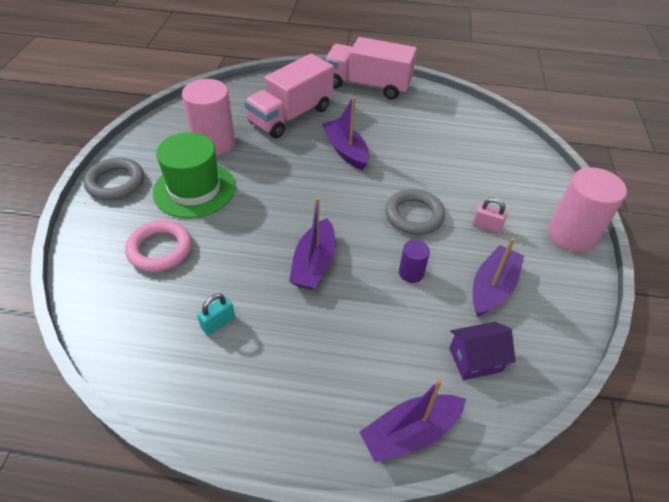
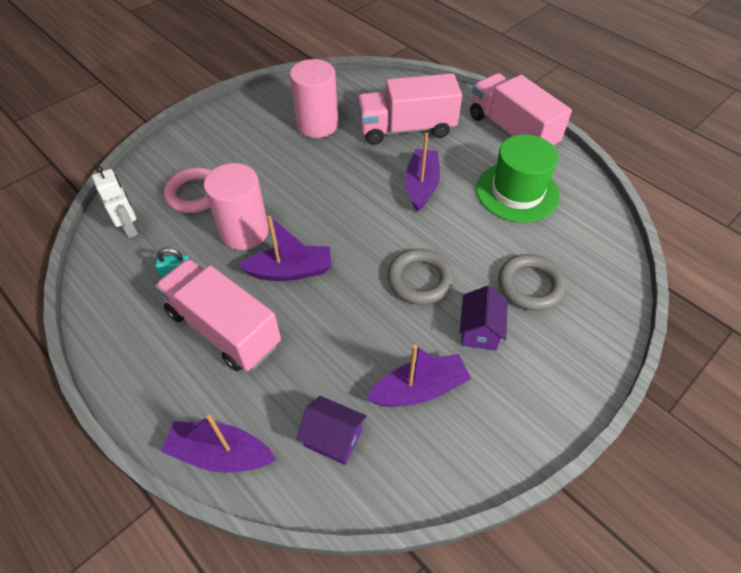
camera: 40 degrees right, 5 degrees up
grey ring [83,158,144,200] -> grey ring moved to [498,254,566,311]
green hat [153,132,236,218] -> green hat moved to [476,134,559,223]
purple boat [289,197,335,290] -> purple boat turned 150 degrees counterclockwise [238,215,332,281]
purple cylinder [399,240,430,283] -> none
pink padlock [473,198,507,233] -> purple house [460,286,508,351]
pink cylinder [548,167,627,253] -> pink cylinder moved to [204,163,269,250]
none -> white robot [92,166,138,238]
none -> pink truck [155,259,281,371]

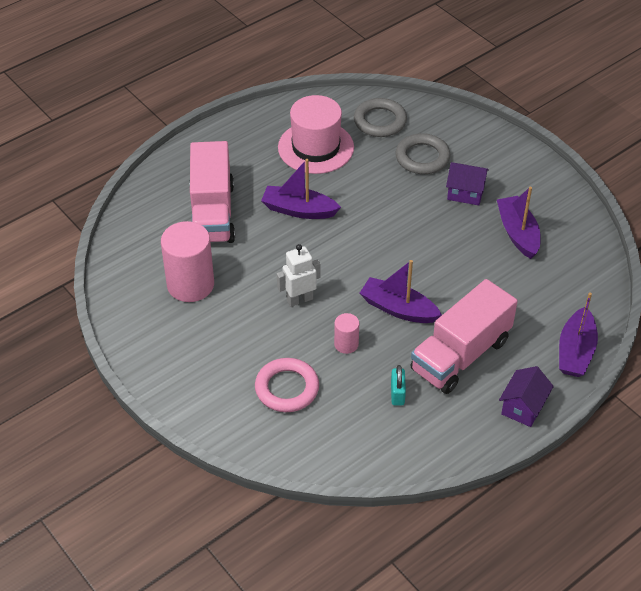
camera: 85 degrees left, 5 degrees down
white robot [92,166,138,238] -> white robot moved to [277,244,321,307]
pink cylinder [204,163,269,250] -> pink cylinder [334,313,359,354], size x0.49
purple boat [238,215,332,281] -> purple boat turned 60 degrees counterclockwise [360,260,442,323]
purple house [296,396,367,465] -> purple house moved to [499,366,554,427]
grey ring [387,249,454,305] -> grey ring moved to [354,98,407,137]
pink truck [470,73,572,147] -> none
green hat [476,134,559,223] -> pink hat [278,95,354,174]

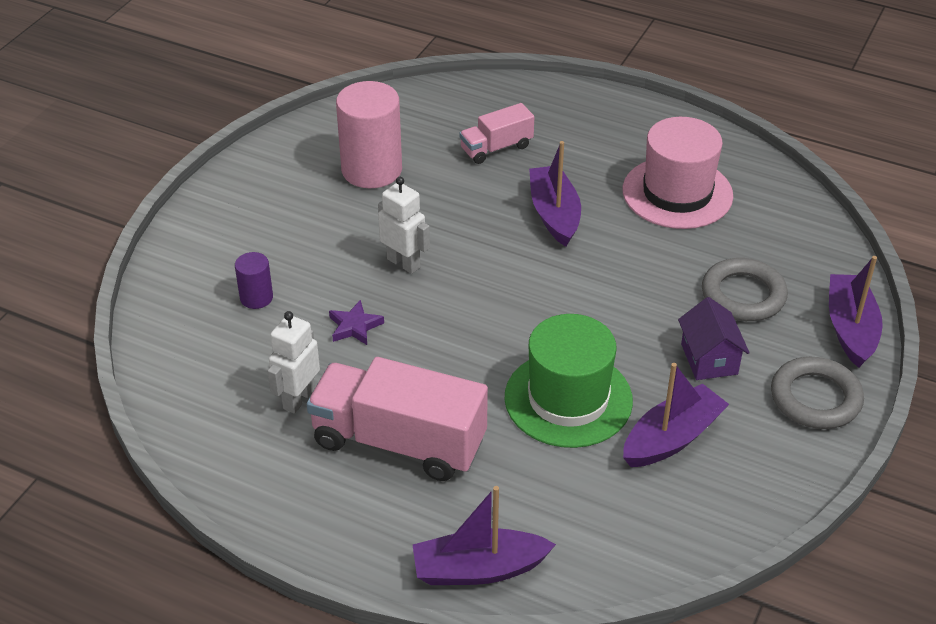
camera: 65 degrees right, 5 degrees down
pink truck [190,141,235,243] -> pink truck [459,103,534,164], size x0.53
pink ring [255,358,319,412] -> purple cylinder [235,252,273,309]
pink cylinder [334,313,359,354] -> purple star [329,300,384,345]
grey ring [354,98,407,137] -> grey ring moved to [771,357,864,429]
purple boat [360,260,442,323] -> purple boat moved to [829,256,883,368]
turquoise padlock [391,365,406,406] -> white robot [268,311,320,413]
purple house [499,366,554,427] -> none
none -> green hat [504,314,633,448]

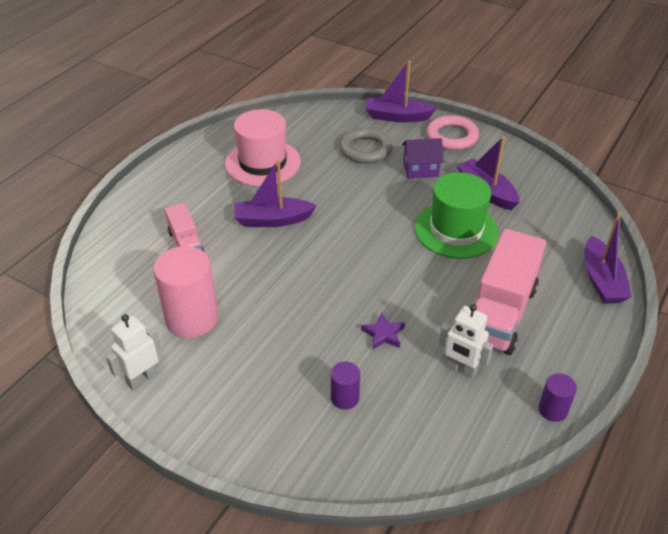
camera: 85 degrees left, 0 degrees up
white robot [378,177,430,274] -> white robot moved to [106,314,160,391]
grey ring [771,357,864,429] -> pink ring [427,115,479,150]
none -> purple cylinder [539,373,577,422]

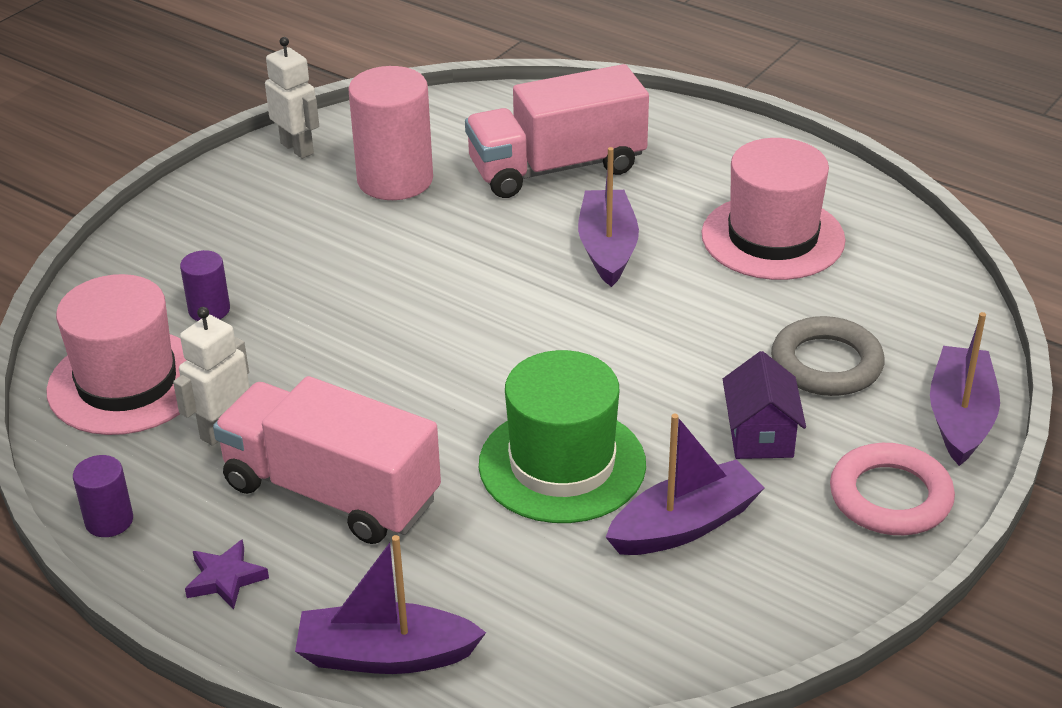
camera: 95 degrees right, 5 degrees down
pink truck [165,203,204,252] -> pink truck [465,64,649,198], size x1.89
purple star [361,313,405,350] -> purple star moved to [185,539,269,610]
none -> pink hat [46,274,186,435]

